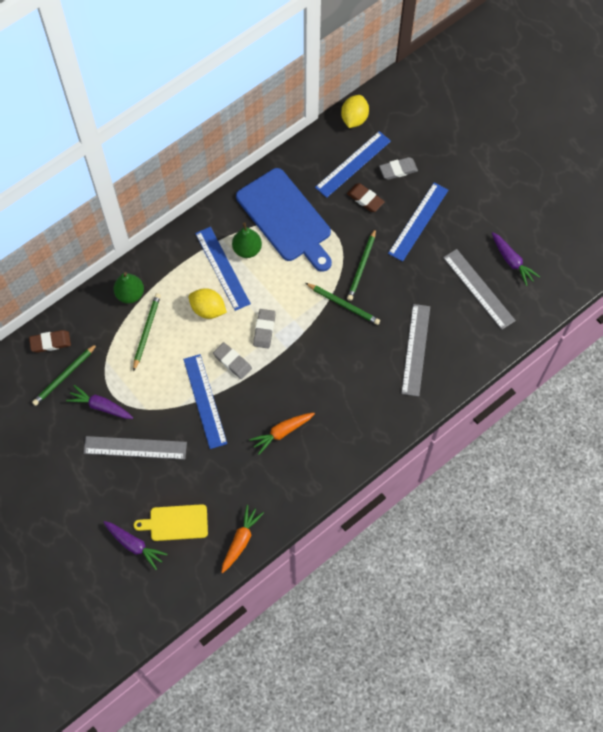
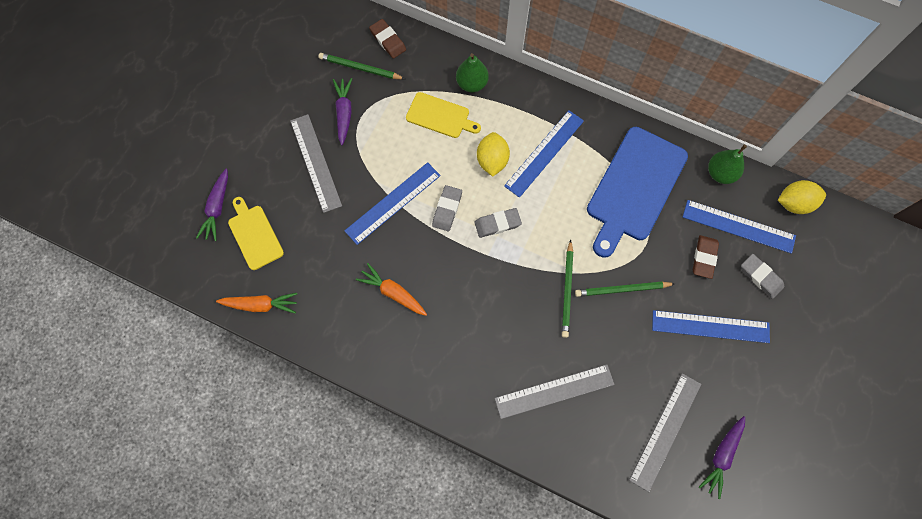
camera: 65 degrees right, 5 degrees up
green pencil [133,293,161,372] -> yellow cutting board [406,92,481,138]
green pear [232,222,262,258] -> green pear moved to [708,145,747,184]

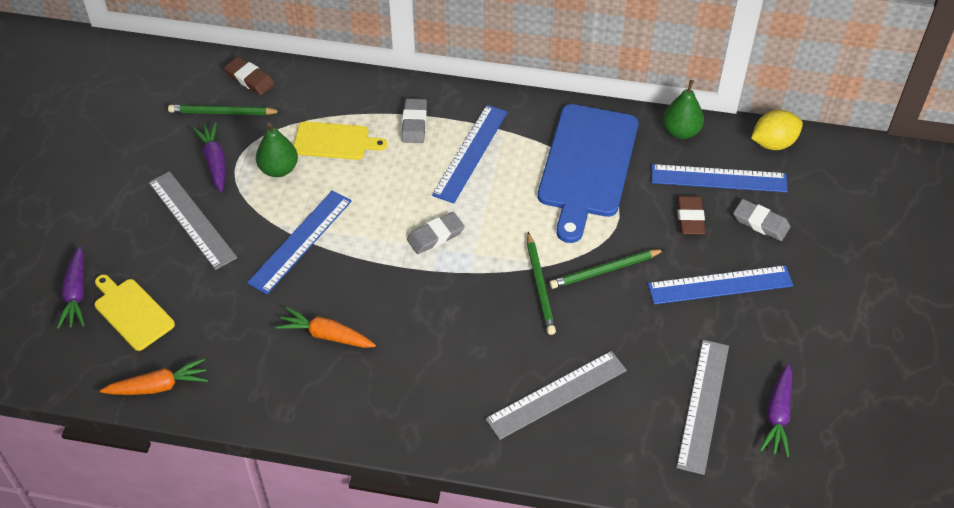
camera: 15 degrees left, 20 degrees down
grey eraser [432,185,462,231] -> grey eraser moved to [402,99,427,143]
green pear [456,53,489,92] -> green pear moved to [256,122,298,177]
yellow lemon [477,132,510,176] -> none

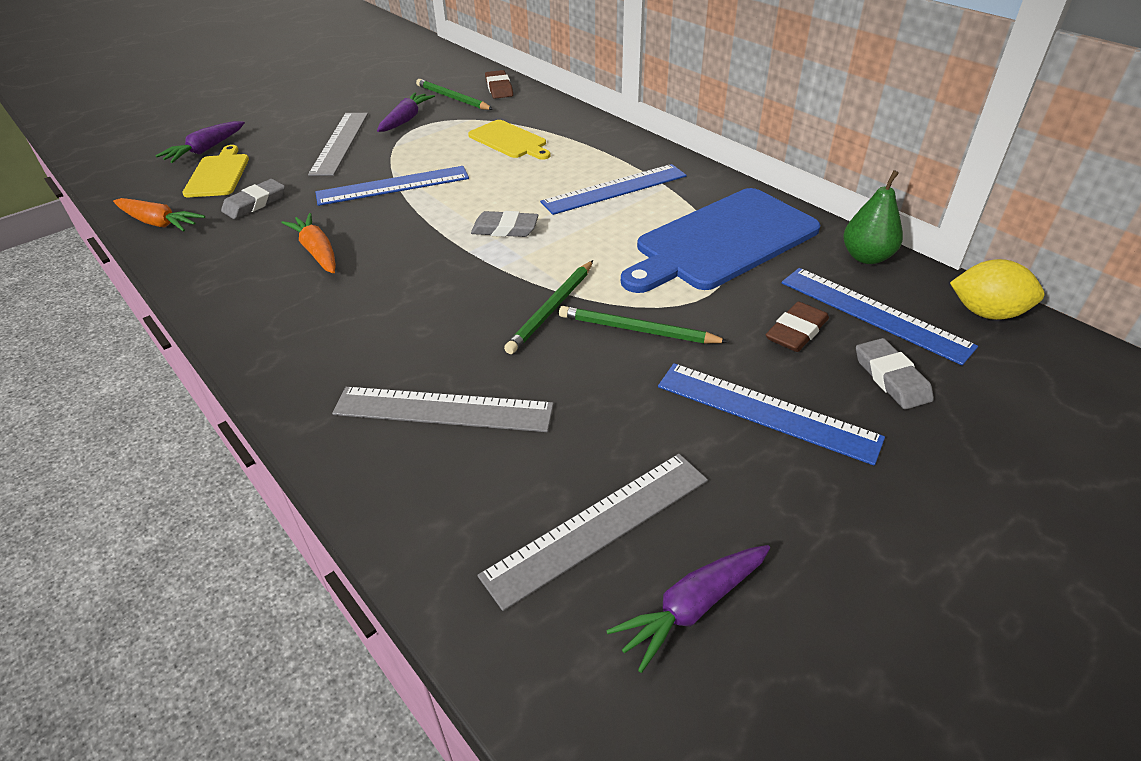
camera: 40 degrees right, 10 degrees down
green pear [256,122,298,177] -> none
grey eraser [402,99,427,143] -> grey eraser moved to [221,179,285,219]

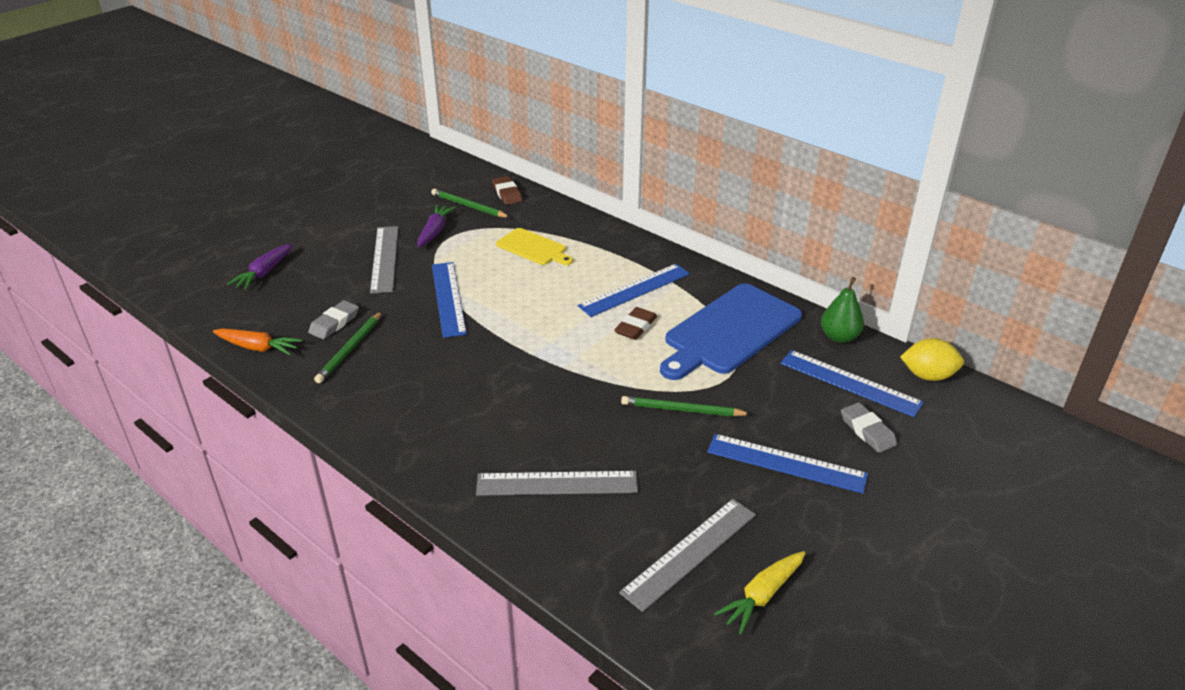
camera: 10 degrees left, 5 degrees down
yellow cutting board [182,145,249,197] -> none
orange carrot [282,213,336,273] -> none
blue ruler [315,166,469,206] -> blue ruler turned 75 degrees counterclockwise [432,262,467,338]
grey eraser [471,211,539,237] -> none
green pencil [504,260,593,354] -> green pencil moved to [314,311,382,383]
purple carrot [606,545,770,673] -> yellow carrot [714,551,805,635]
brown eraser [766,302,829,352] -> brown eraser moved to [614,307,657,340]

